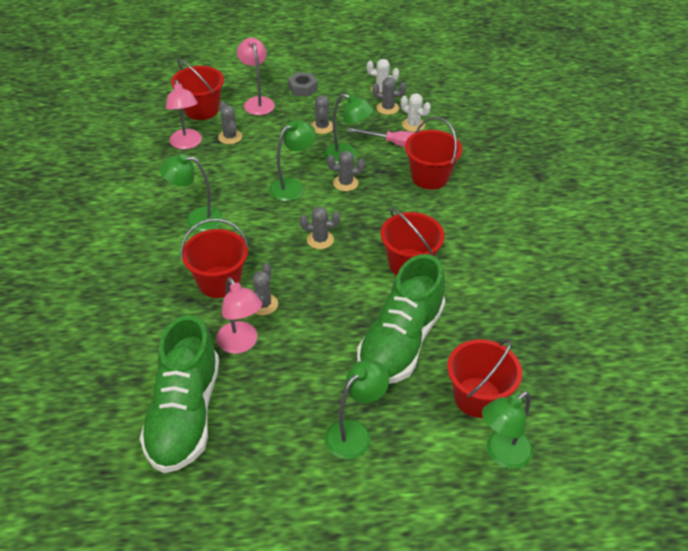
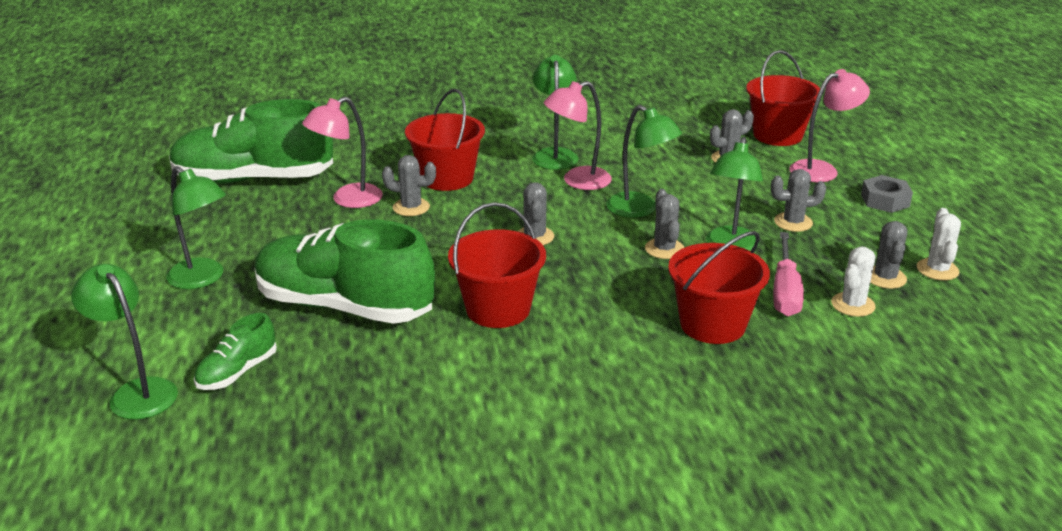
camera: 85 degrees right, 15 degrees down
pink lamp [166,80,202,149] -> pink lamp moved to [544,81,612,190]
red bucket [447,339,522,418] -> green shoe [194,313,277,390]

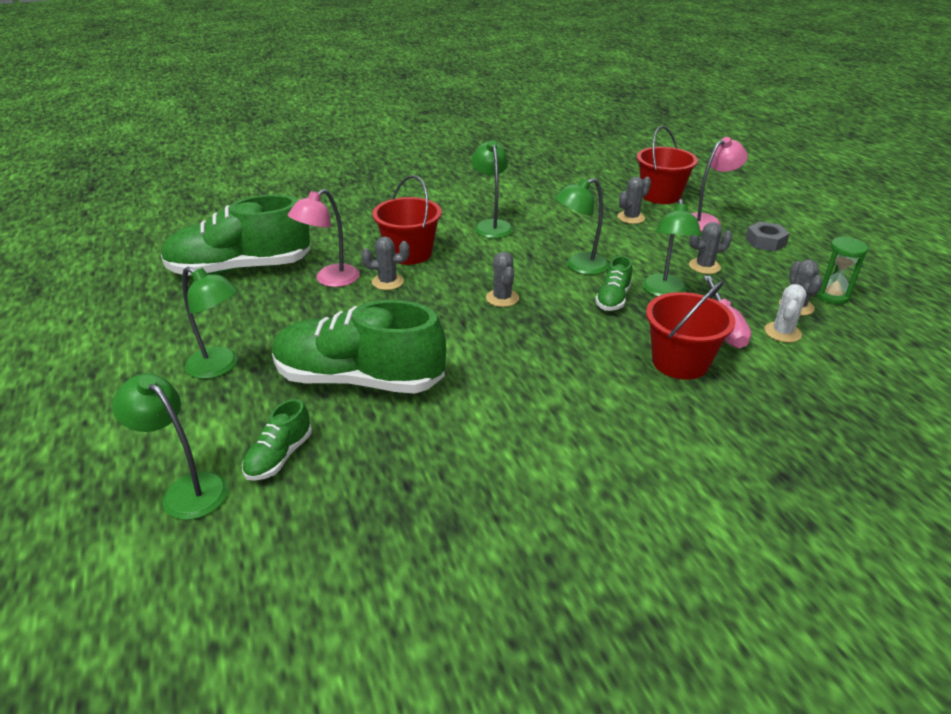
camera: 10 degrees left, 5 degrees up
red bucket [448,202,546,328] -> none
pink lamp [544,81,612,190] -> none
green lamp [606,105,682,218] -> green lamp turned 120 degrees clockwise [555,178,609,275]
grey cactus [645,189,684,259] -> green shoe [595,256,632,311]
white cactus [917,208,961,280] -> green hourglass [816,237,868,304]

